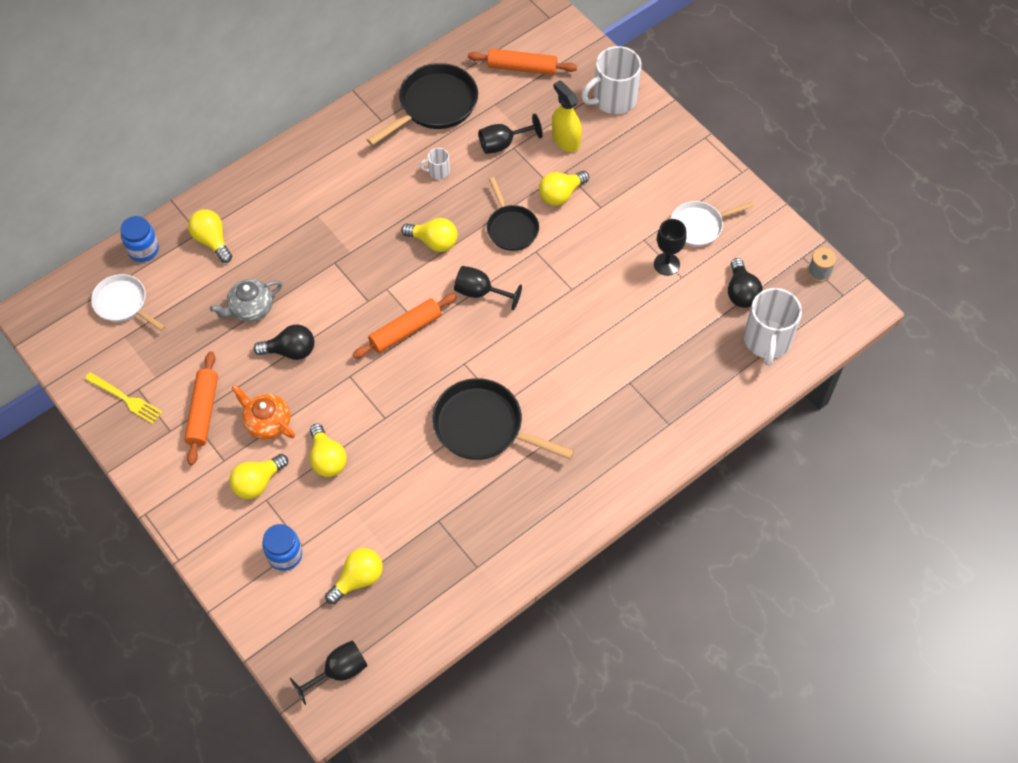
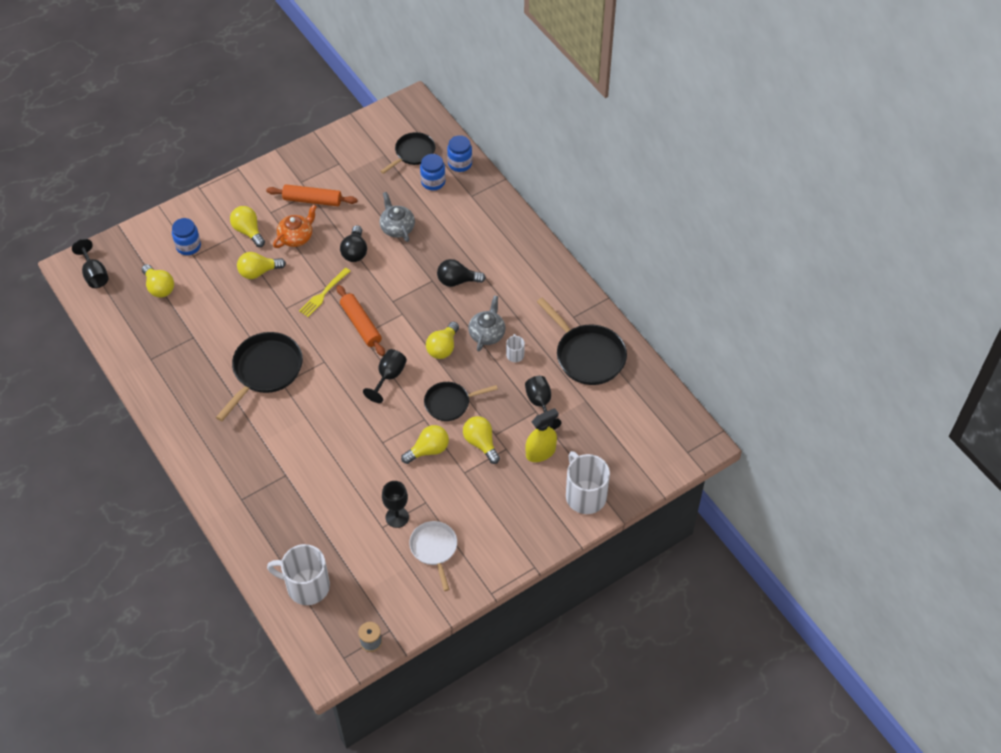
camera: 95 degrees right, 5 degrees down
yellow fork [85,372,162,424] -> yellow fork moved to [299,268,350,317]
white pan [91,274,166,331] -> black pan [380,132,435,174]
yellow light bulb [188,209,232,263] -> yellow light bulb moved to [401,425,449,464]
orange rolling pin [468,49,577,75] -> none
black light bulb [728,258,763,308] -> black light bulb moved to [437,259,486,287]
none -> blue jar [420,154,446,191]
none -> grey teapot [468,295,505,351]

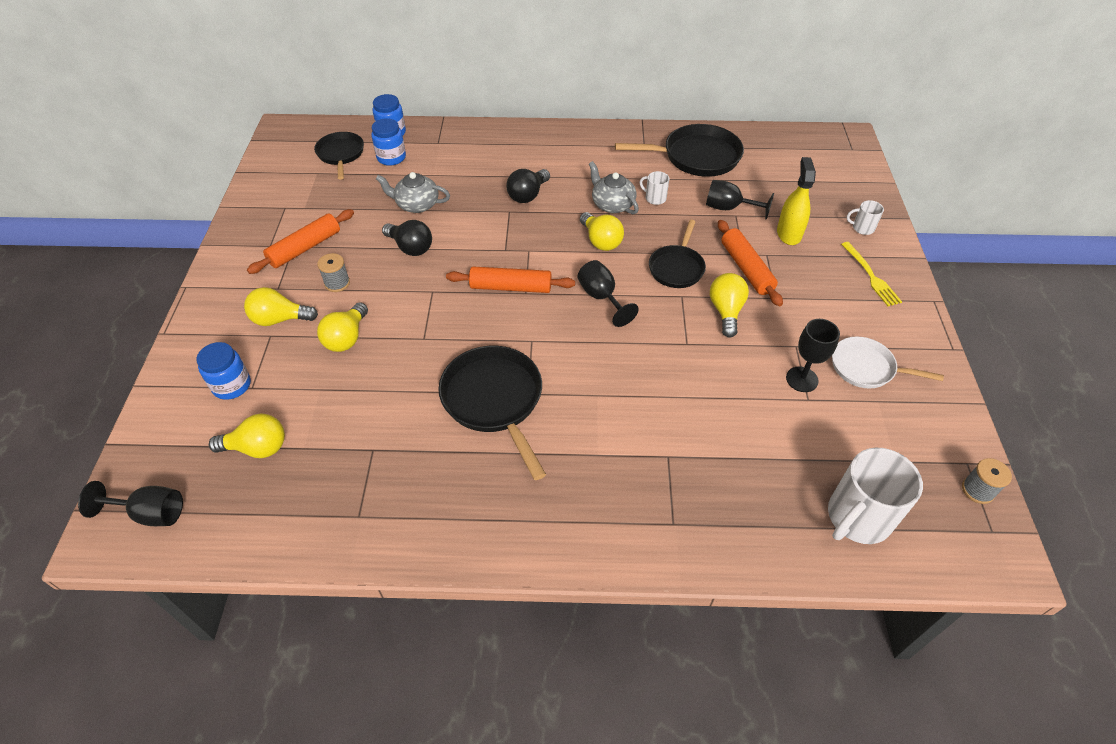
camera: 55 degrees left, 5 degrees down
orange teapot [273,204,317,248] -> grey spool [317,253,350,292]
yellow fork [299,268,350,317] -> yellow fork moved to [841,242,902,306]
yellow light bulb [463,416,500,464] -> orange rolling pin [718,220,783,306]
white mug [566,451,610,514] -> white mug [847,200,884,235], size x0.46

